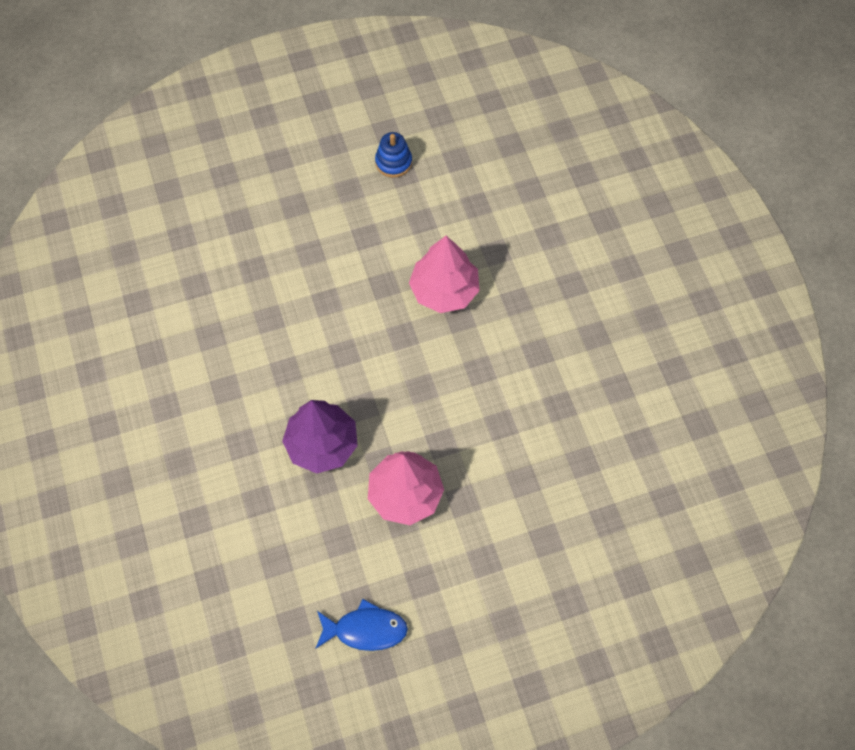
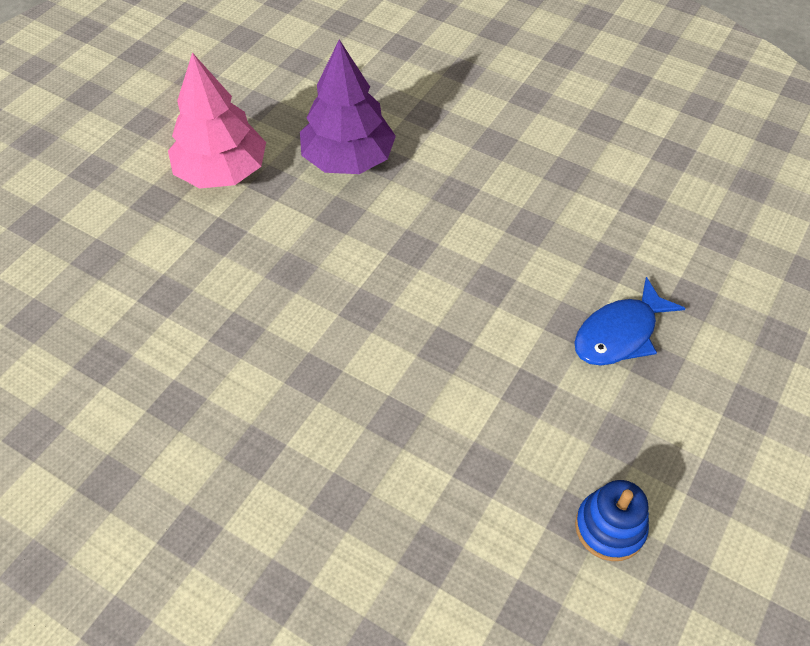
camera: 140 degrees right, 10 degrees down
blue fish [315,599,408,651] -> blue fish moved to [574,277,686,366]
pink tree [409,236,480,313] -> none

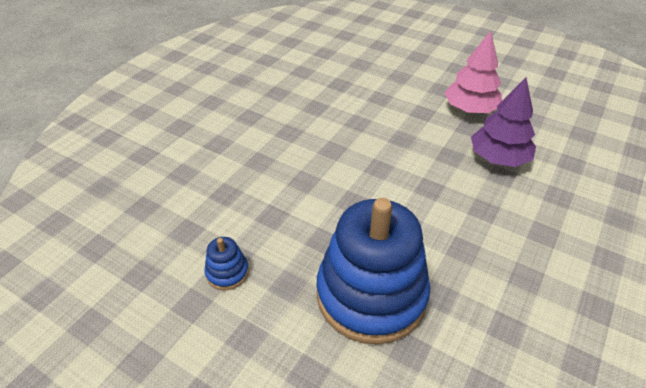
camera: 90 degrees right, 10 degrees down
blue fish [574,277,686,366] -> blue stacking toy [317,198,430,344]

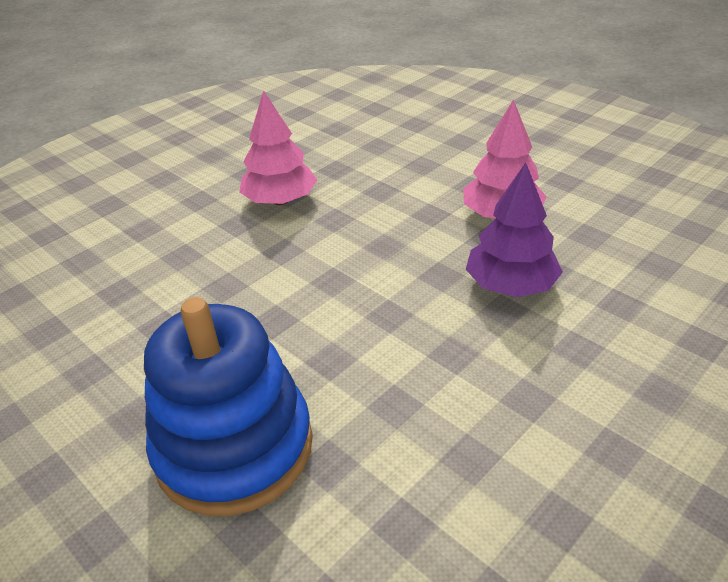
camera: 15 degrees right, 5 degrees down
blue stacking toy [204,237,249,290] -> none
none -> pink tree [239,91,317,205]

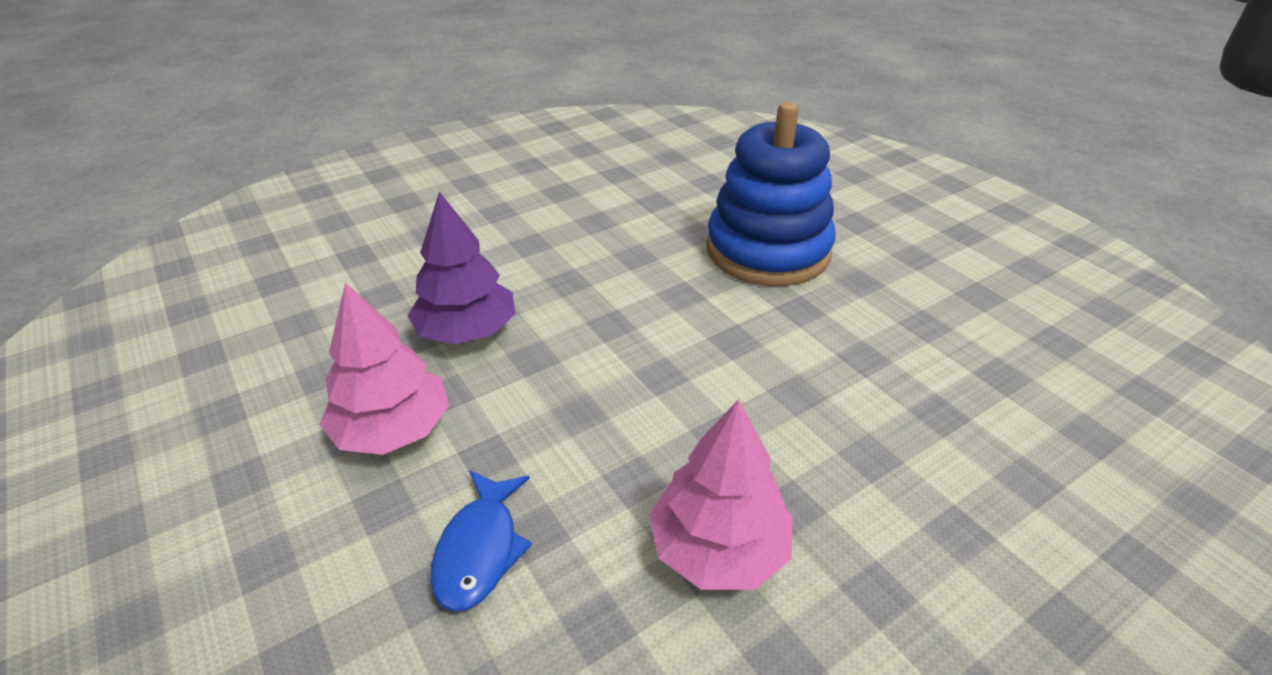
camera: 170 degrees left, 0 degrees up
none -> blue fish [430,470,532,612]

